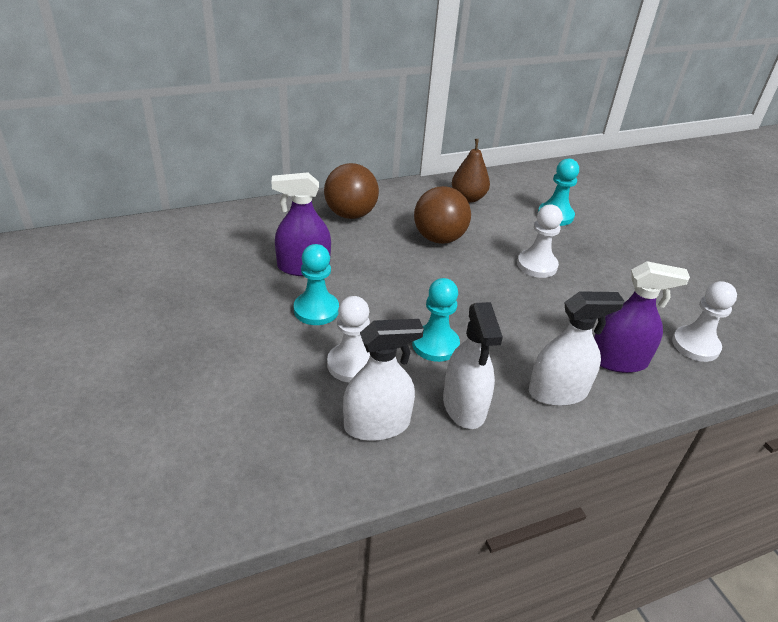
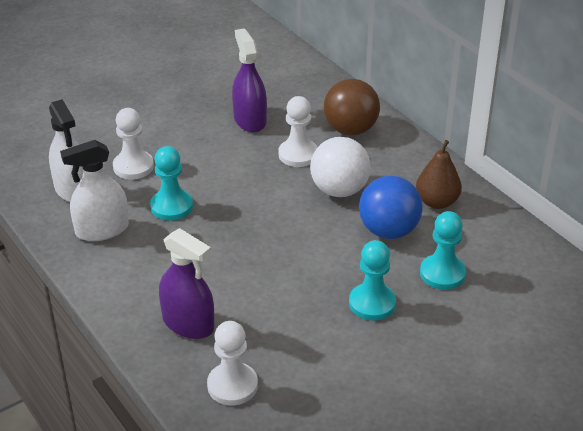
camera: 80 degrees right, 0 degrees up
turquoise pawn [294,244,339,325] -> turquoise pawn moved to [349,240,396,321]
brown ball [414,186,471,244] -> white ball [310,137,371,197]
white pawn [517,205,563,278] -> white pawn moved to [278,96,317,167]
white spray bottle [529,291,625,406] -> none
purple spray bottle [594,261,690,373] -> purple spray bottle turned 45 degrees counterclockwise [159,228,214,339]
none -> blue ball [359,176,423,239]

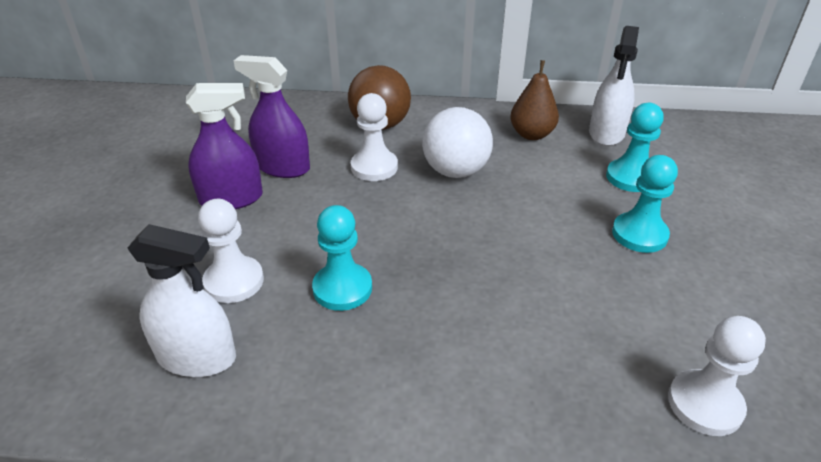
camera: 50 degrees left, 0 degrees up
white spray bottle [60,140,129,241] -> white spray bottle moved to [589,26,639,146]
purple spray bottle [159,228,214,339] -> purple spray bottle moved to [186,83,263,209]
blue ball [359,176,423,239] -> none

